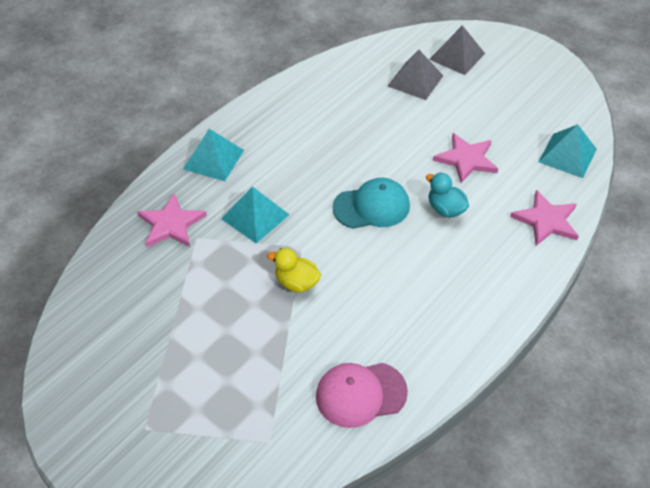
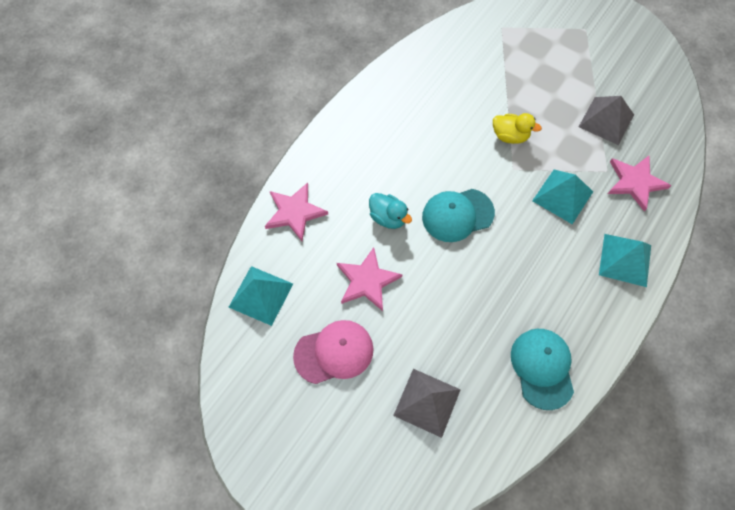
camera: 175 degrees right, 15 degrees up
pink cap [316,363,408,428] -> pink cap moved to [293,320,374,384]
grey pyramid [429,25,485,75] -> grey pyramid moved to [579,96,634,145]
none -> turquoise cap [511,329,574,410]

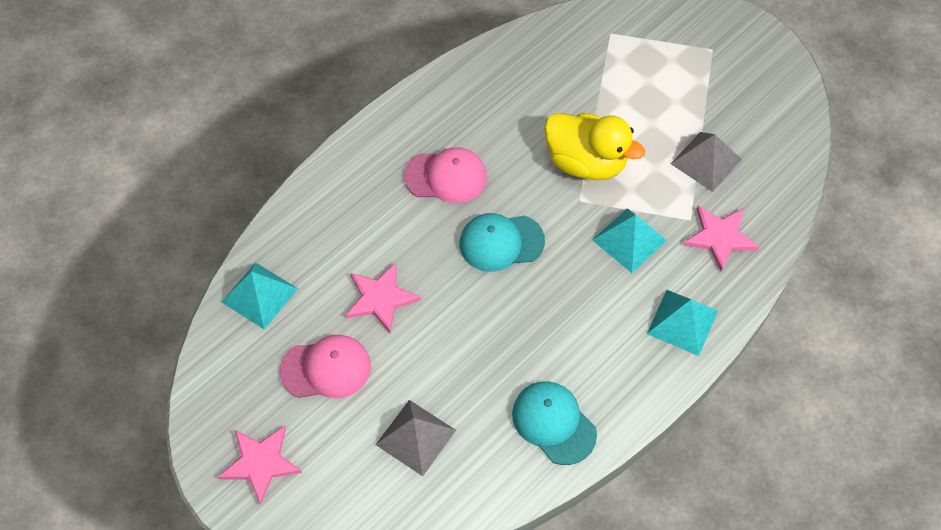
camera: 10 degrees right, 5 degrees down
pink star [265,183,328,241] -> pink star moved to [218,426,302,505]
turquoise duck [369,193,412,229] -> none
yellow duck [493,113,542,144] -> yellow duck [544,113,645,180], size x1.85
turquoise cap [511,329,574,410] -> turquoise cap turned 45 degrees counterclockwise [512,381,597,465]
none -> pink cap [404,147,487,203]

